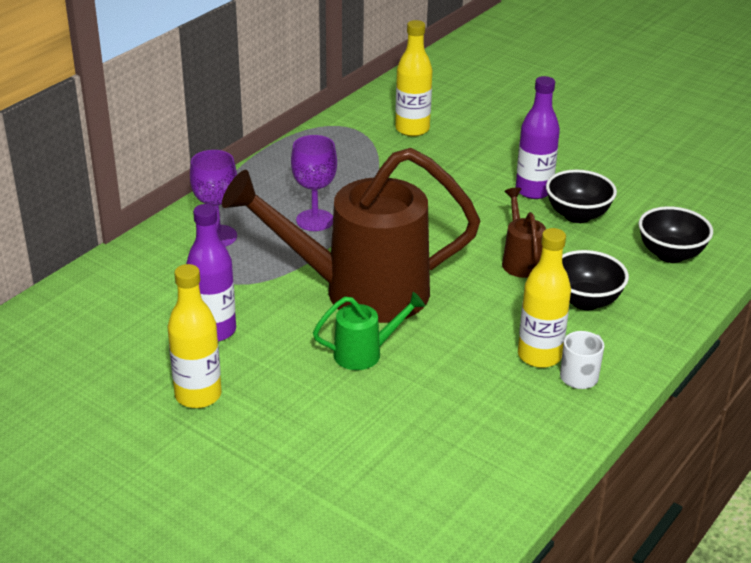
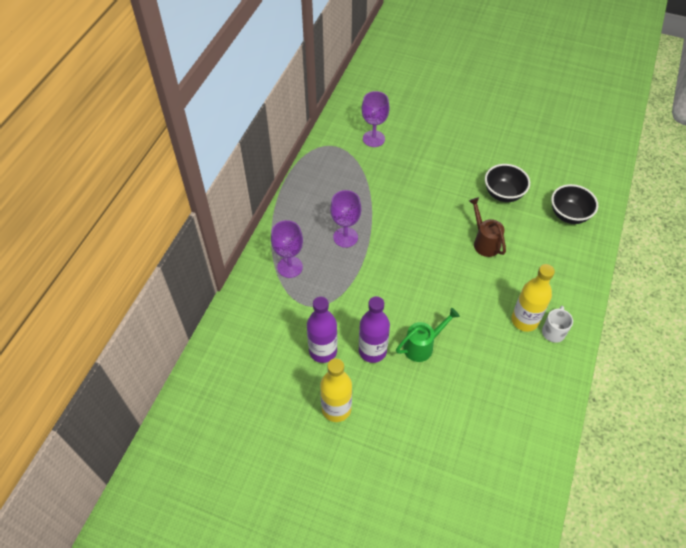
camera: 15 degrees left, 20 degrees up
brown watering can [222,148,480,323] -> none
yellow bottle [395,20,432,137] -> purple goblet [362,91,390,147]
purple bottle [516,76,560,199] -> purple bottle moved to [359,296,390,363]
black bowl [562,250,629,310] -> none

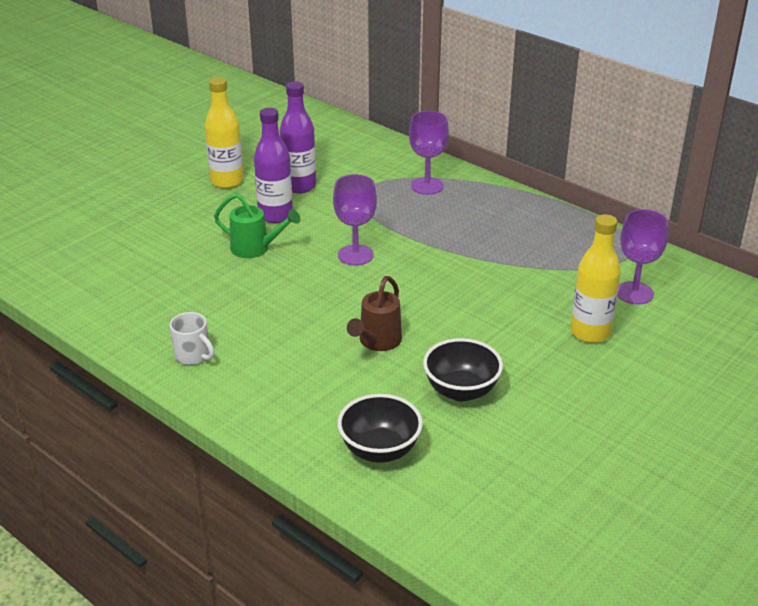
camera: 110 degrees right, 20 degrees down
purple goblet [330,190,361,248] -> purple goblet moved to [333,174,377,265]
green watering can [396,308,460,362] -> green watering can turned 60 degrees counterclockwise [214,193,300,258]
brown watering can [469,197,506,257] -> brown watering can turned 120 degrees clockwise [347,276,402,351]
yellow bottle [512,264,555,332] -> yellow bottle moved to [570,214,621,343]

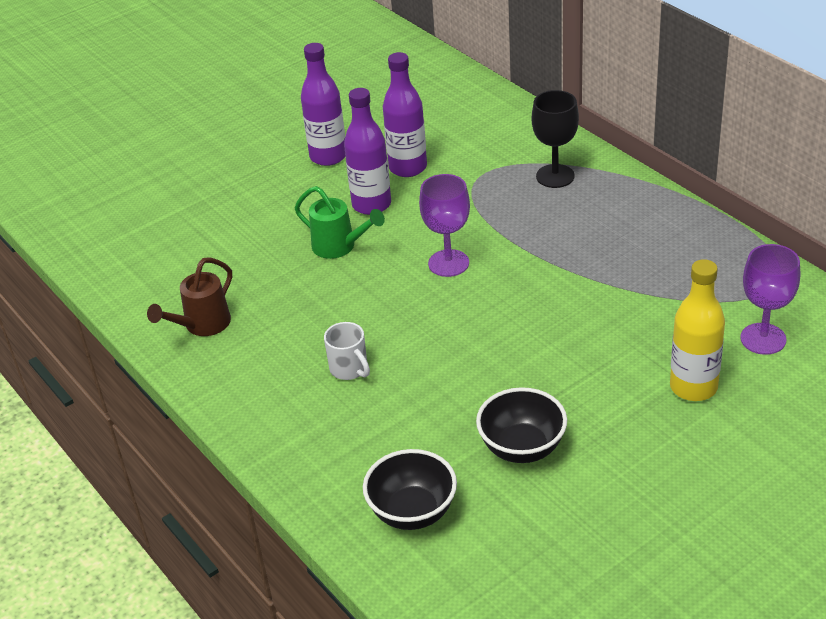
camera: 15 degrees right, 5 degrees up
white mug [169,312,214,365] -> white mug moved to [324,322,370,380]
yellow bottle [205,77,244,189] -> purple bottle [301,43,346,166]
brown watering can [347,276,402,351] -> brown watering can moved to [147,257,232,336]
purple goblet [409,111,449,195] -> black goblet [532,90,579,188]

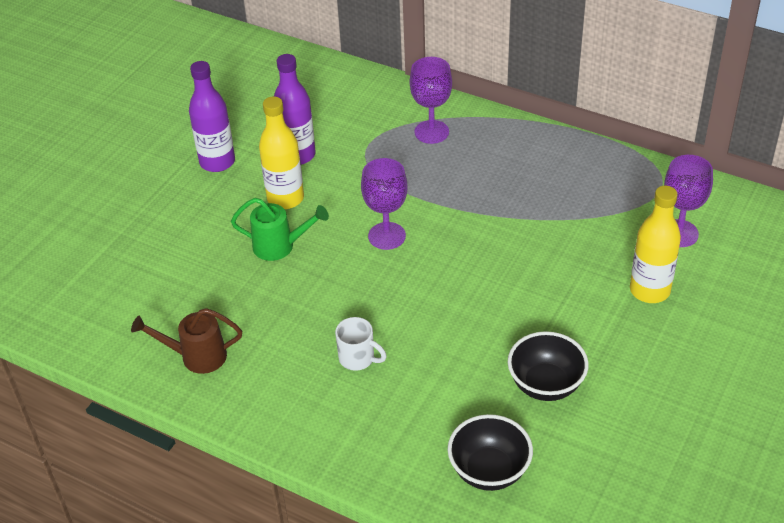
camera: 25 degrees left, 5 degrees up
brown watering can [147,257,232,336] -> brown watering can turned 75 degrees clockwise [131,308,242,374]
purple bottle [344,88,391,215] -> yellow bottle [259,96,304,209]
black goblet [532,90,579,188] -> purple goblet [410,57,452,144]

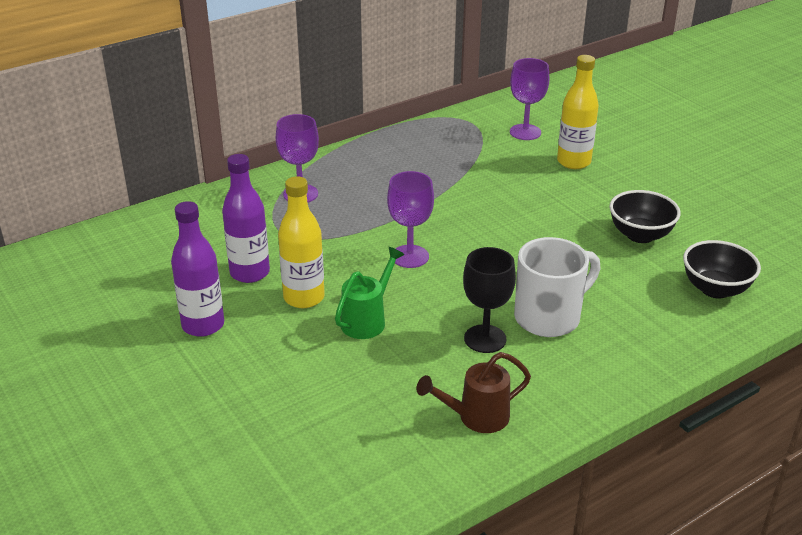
camera: 65 degrees left, 10 degrees down
brown watering can [131,308,242,374] -> brown watering can turned 45 degrees clockwise [416,352,531,433]
white mug [335,317,387,371] -> white mug [514,237,601,337], size x1.83
none -> black goblet [463,247,516,353]

